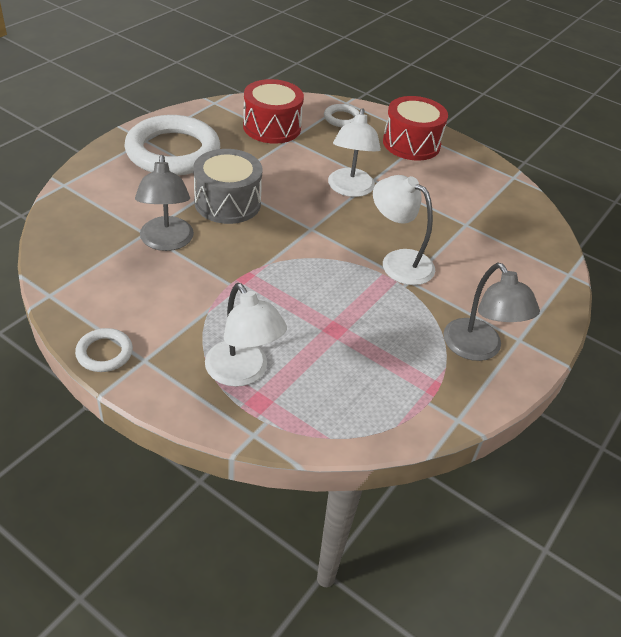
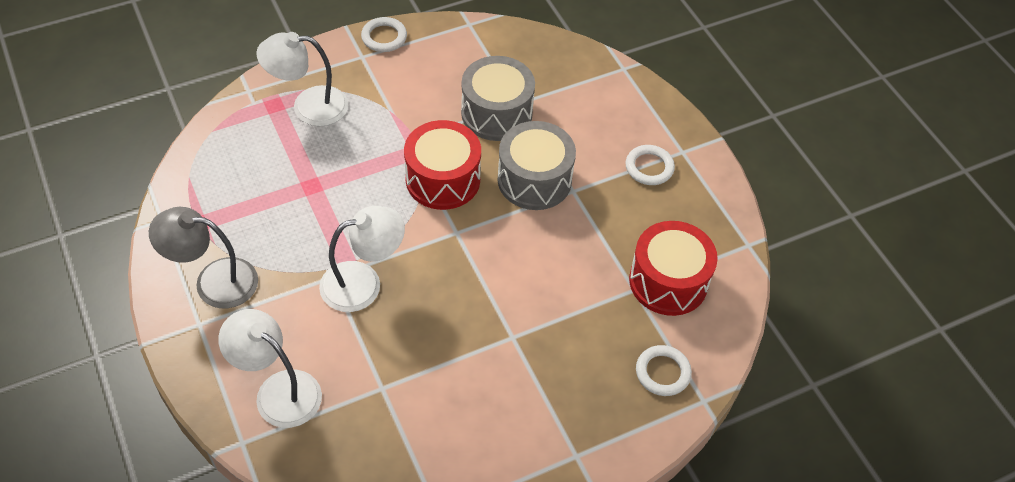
camera: 120 degrees right, 10 degrees up
white ring [124,115,220,176] -> white ring [625,145,675,185], size x0.44
grey lamp [135,155,194,251] -> grey drum [461,56,535,141]
white lamp [328,108,381,197] -> white lamp moved to [218,309,322,428]
red drum [383,96,448,160] -> red drum moved to [404,120,481,210]

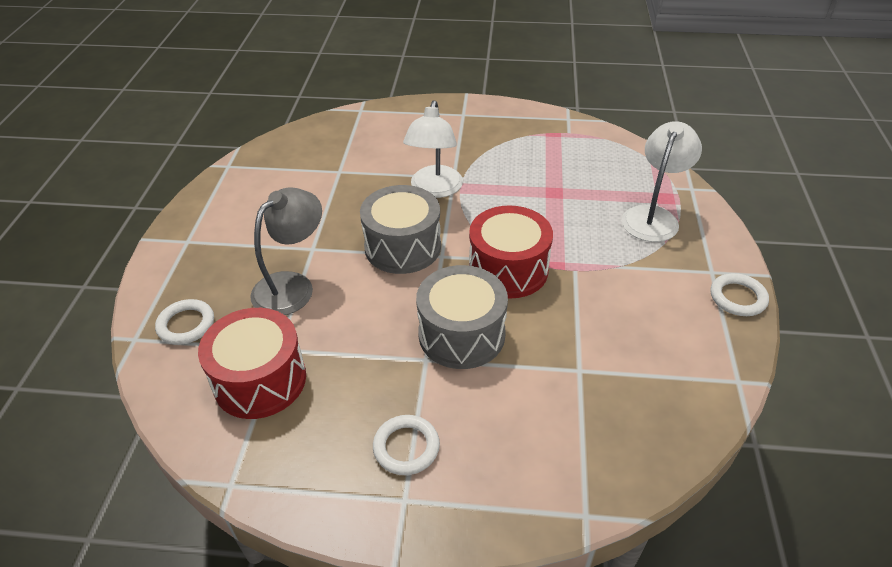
camera: 125 degrees right, 10 degrees down
grey lamp [149,207,258,308] -> grey lamp moved to [251,187,322,315]
white lamp [218,309,322,428] -> none
grey drum [461,56,535,141] -> grey drum moved to [360,185,441,274]

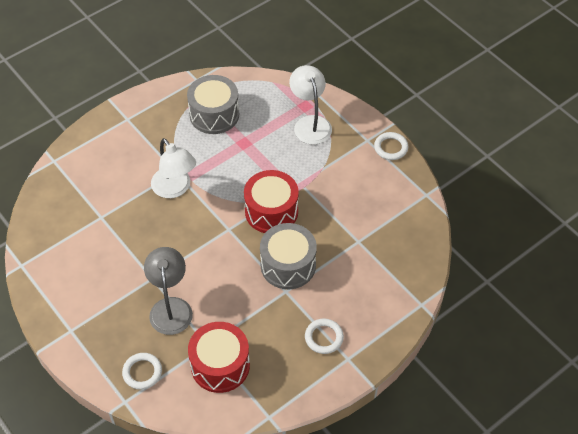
camera: 45 degrees left, 10 degrees up
grey drum [360,185,441,274] -> grey drum moved to [187,75,239,134]

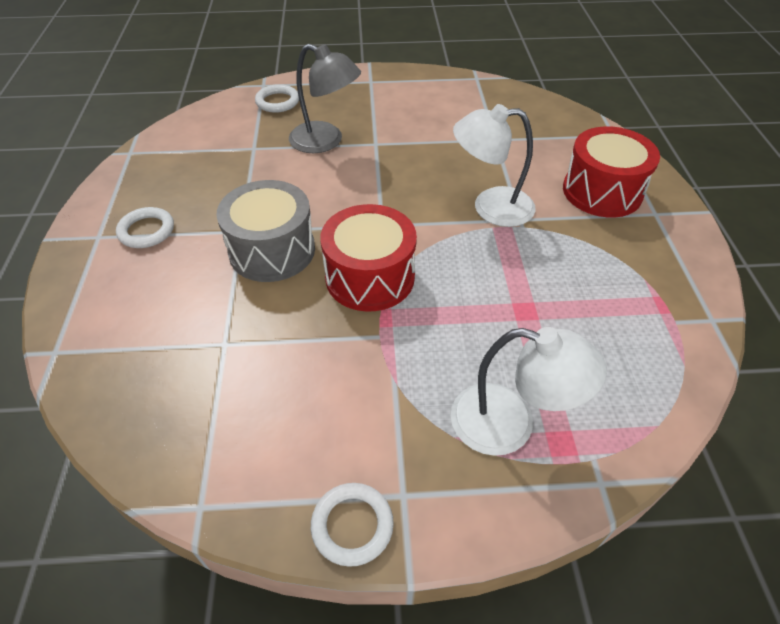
camera: 125 degrees right, 5 degrees down
grey drum [187,75,239,134] -> none
red drum [188,322,250,393] -> red drum moved to [563,126,660,218]

